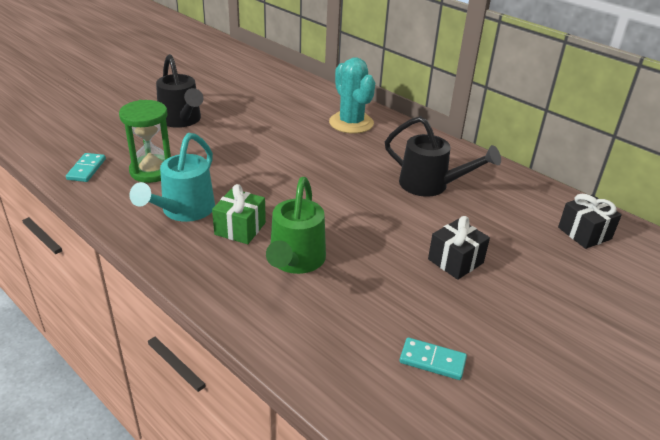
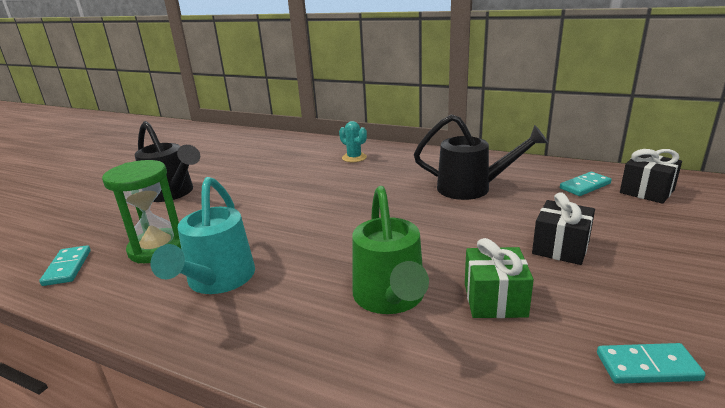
camera: 15 degrees left, 10 degrees down
green gift [212,184,266,244] -> green gift moved to [465,238,534,318]
turquoise cactus [329,58,375,134] -> turquoise cactus [339,121,367,162], size x0.54
none -> turquoise domino [560,172,611,196]

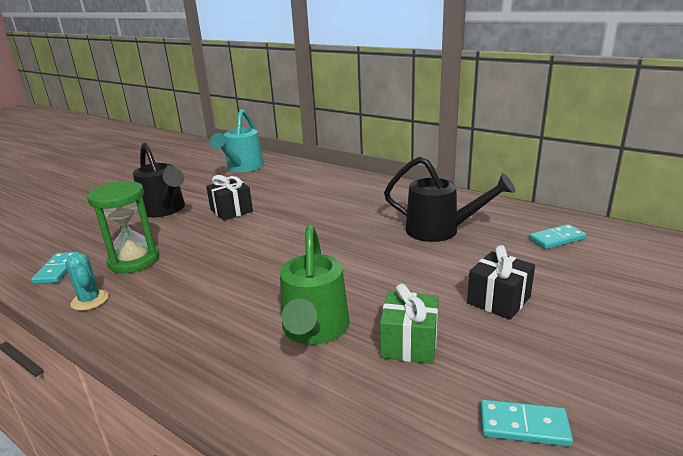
camera: 10 degrees right, 0 degrees up
turquoise watering can [150,177,255,294] -> turquoise watering can moved to [210,109,264,172]
turquoise cactus [339,121,367,162] -> turquoise cactus moved to [66,253,109,311]
black gift [620,149,682,204] -> black gift moved to [206,175,253,221]

